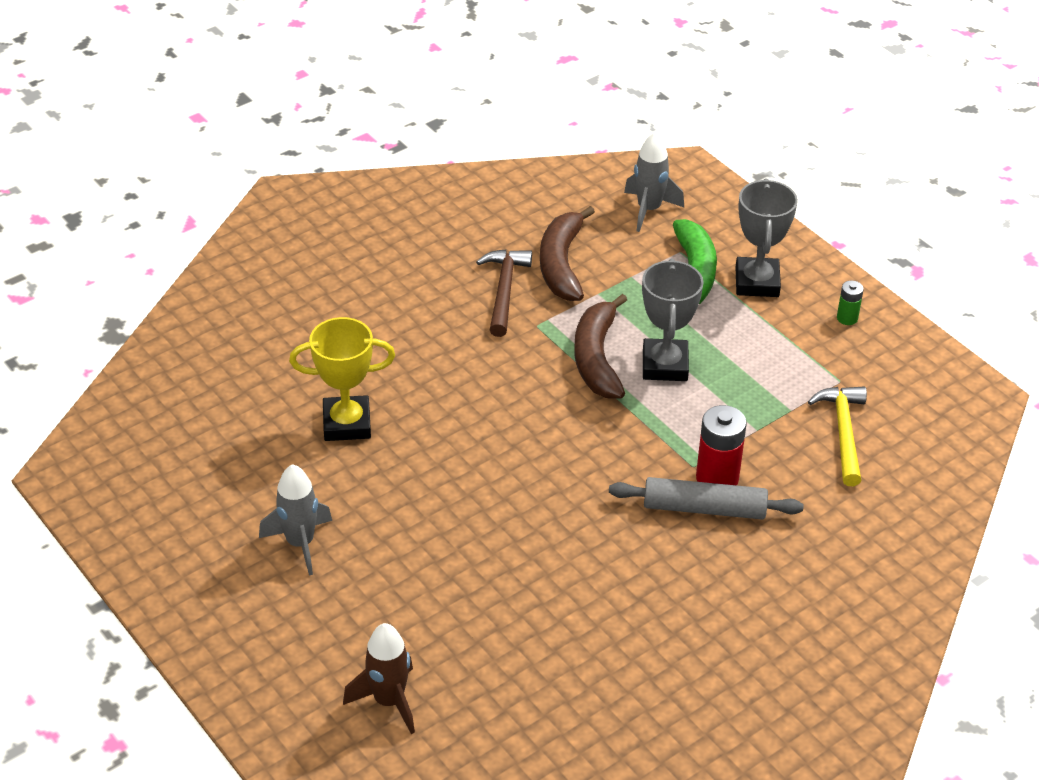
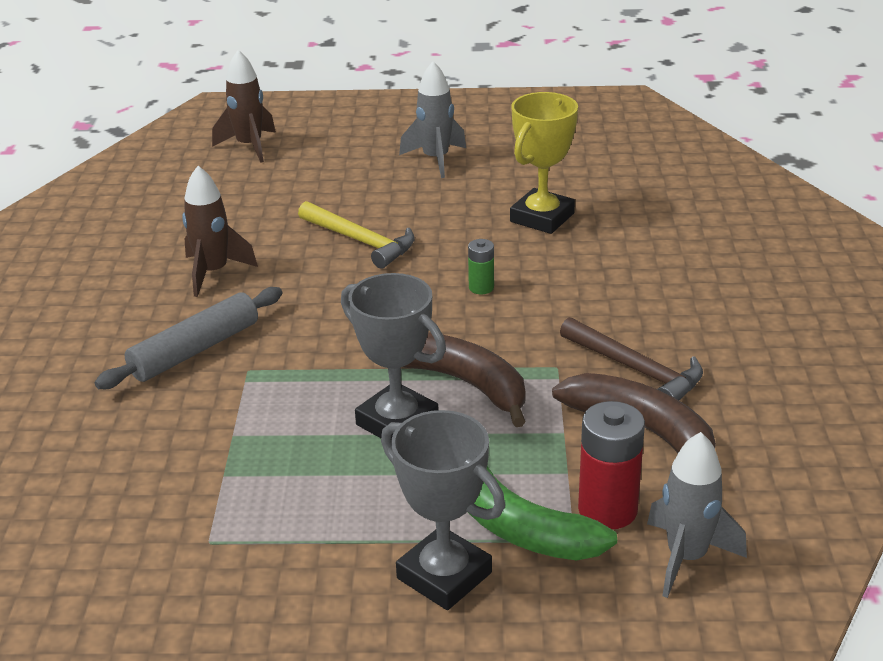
camera: 130 degrees right, 10 degrees down
red battery [696,405,747,485] -> red battery moved to [578,401,645,529]
yellow hammer [808,387,867,486] -> yellow hammer moved to [298,201,415,268]
green battery [837,281,864,325] -> green battery moved to [468,239,494,294]
none -> brown rocket [182,166,258,297]

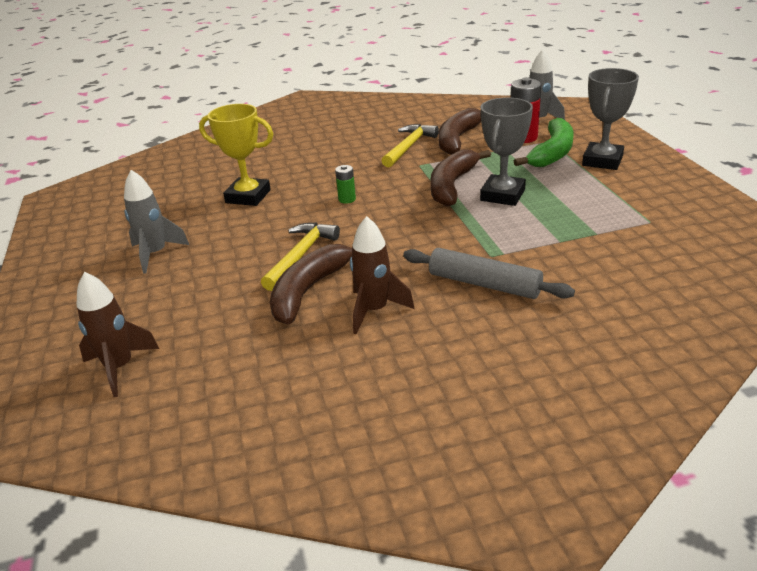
camera: 105 degrees left, 0 degrees up
brown hammer [560,317,703,400] -> yellow hammer [381,124,439,168]
none -> brown banana [270,244,352,325]

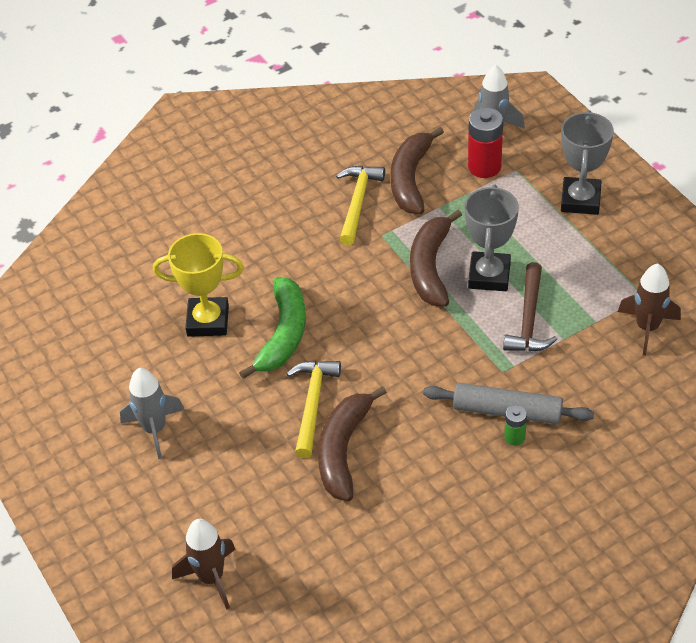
camera: 15 degrees left, 15 degrees up
green battery [335,165,356,204] -> green battery moved to [504,405,527,446]
brown rocket [350,216,415,334] -> brown rocket moved to [618,264,681,356]
green banana [514,118,574,167] -> green banana moved to [239,277,306,379]
none -> brown hammer [503,262,557,352]

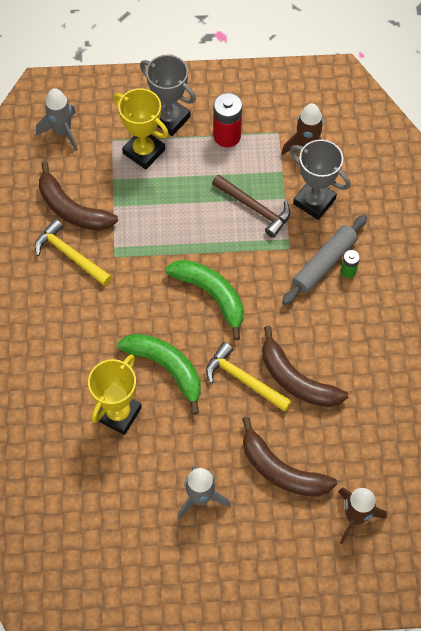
camera: 65 degrees left, 15 degrees up
brown banana [410,210,462,307] -> brown banana moved to [242,417,337,497]
grey trophy [465,185,519,291] -> grey trophy moved to [290,139,351,220]
red battery [468,108,503,178] -> red battery moved to [213,93,242,147]
none -> yellow trophy [113,88,169,169]
none -> green banana [165,260,244,340]

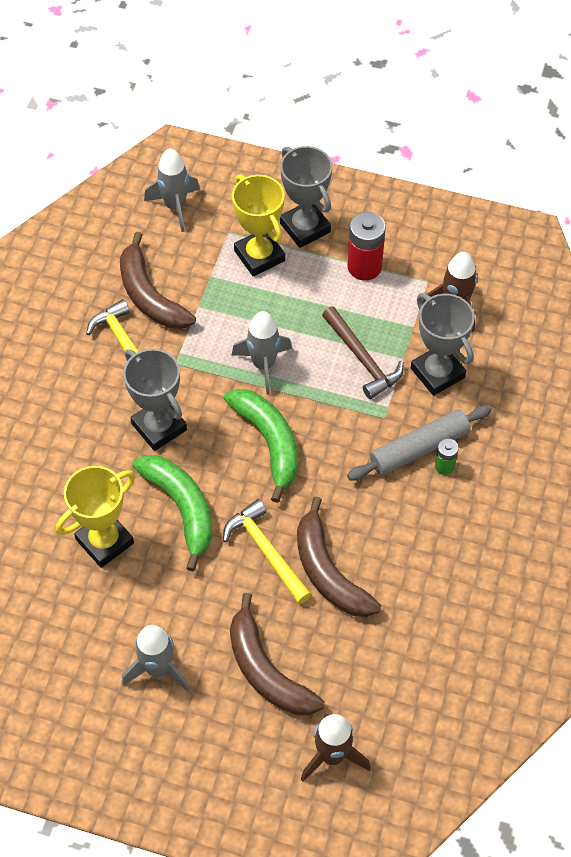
camera: 20 degrees right, 5 degrees down
none -> grey trophy [123,349,187,451]
none -> grey rocket [232,311,292,395]

